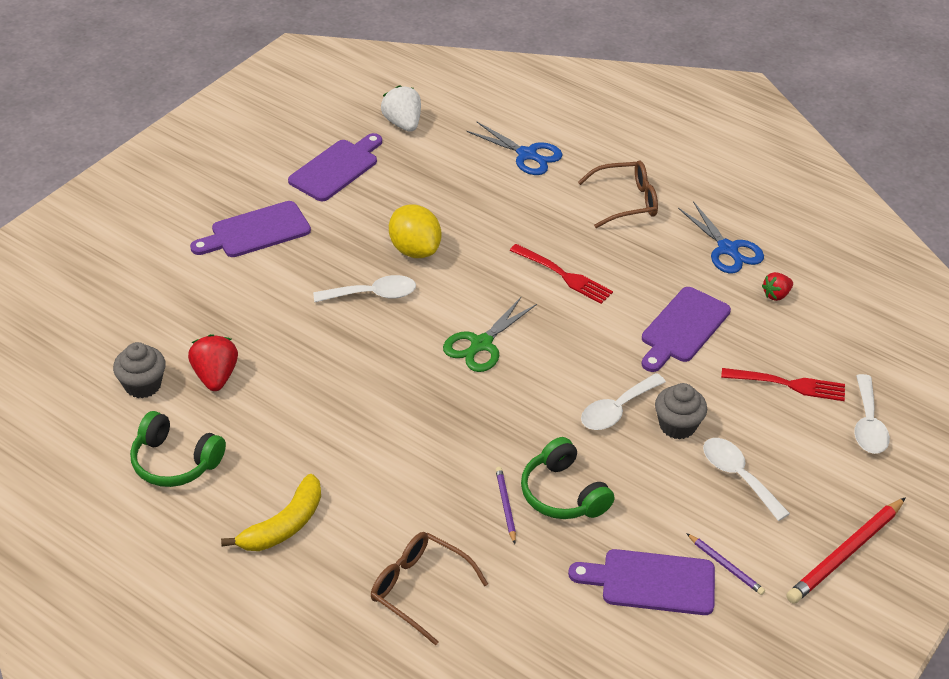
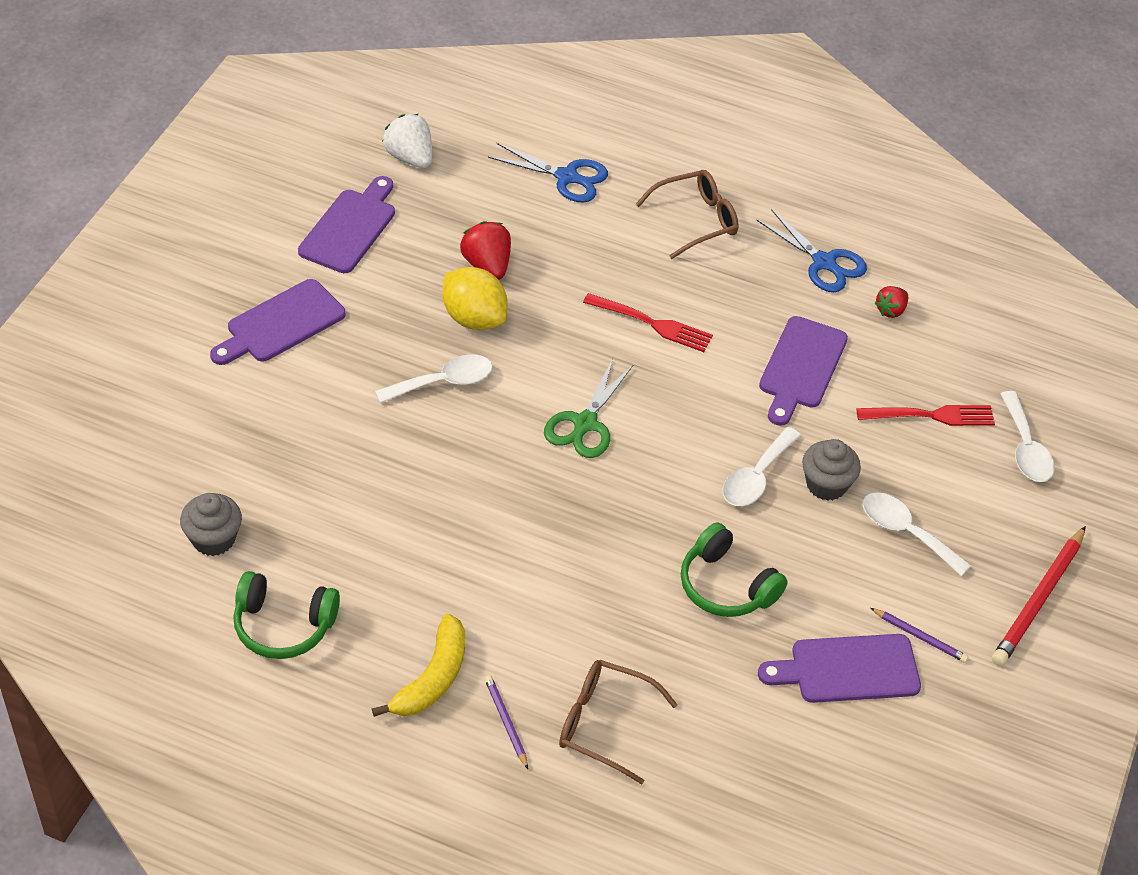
camera: 15 degrees left, 5 degrees up
red strawberry [188,334,238,391] -> red strawberry moved to [460,221,511,280]
purple pencil [496,467,516,544] -> purple pencil moved to [484,675,528,769]

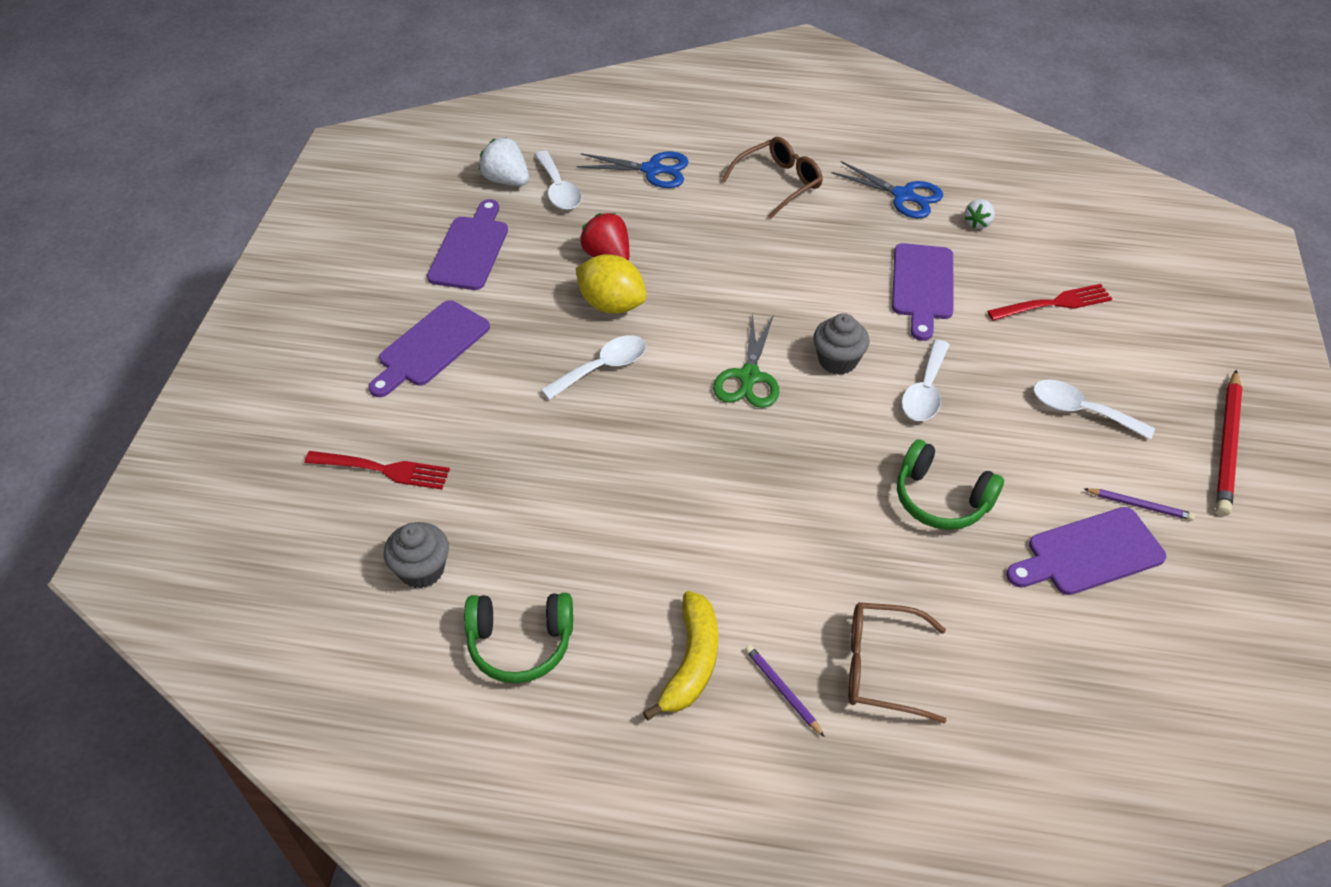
camera: 10 degrees left, 0 degrees up
red fork [583,293,713,352] -> red fork moved to [304,451,450,490]
grey cupcake [802,439,861,501] -> grey cupcake moved to [813,313,870,375]
red strawberry [875,286,908,318] -> white strawberry [964,199,995,229]
white spoon [1000,391,1055,482] -> white spoon moved to [535,151,582,210]

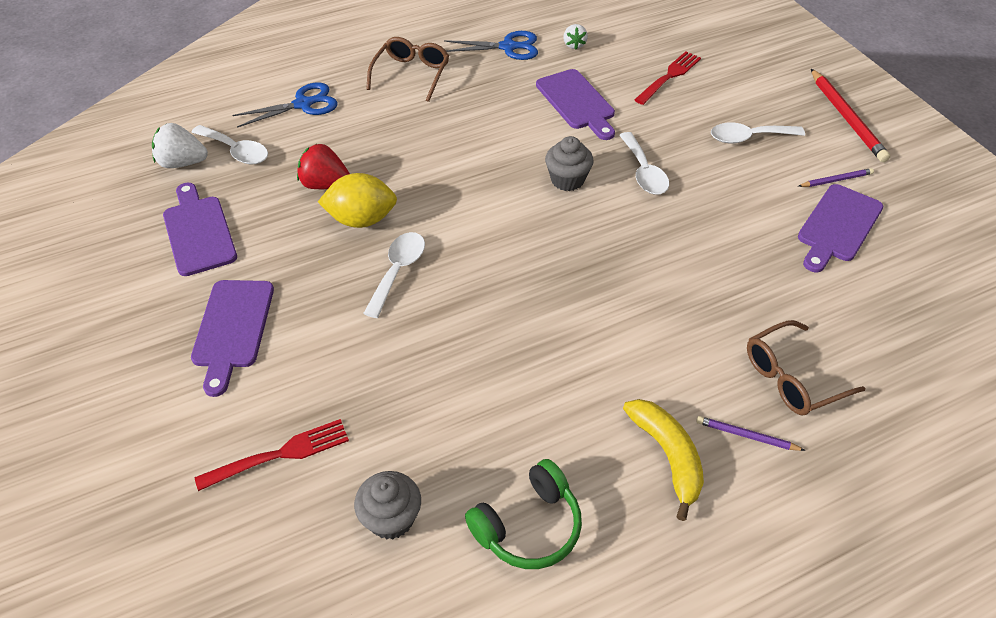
camera: 35 degrees left, 0 degrees up
green scissors [713,313,779,408] -> none
green headphones [897,439,1004,530] -> none

